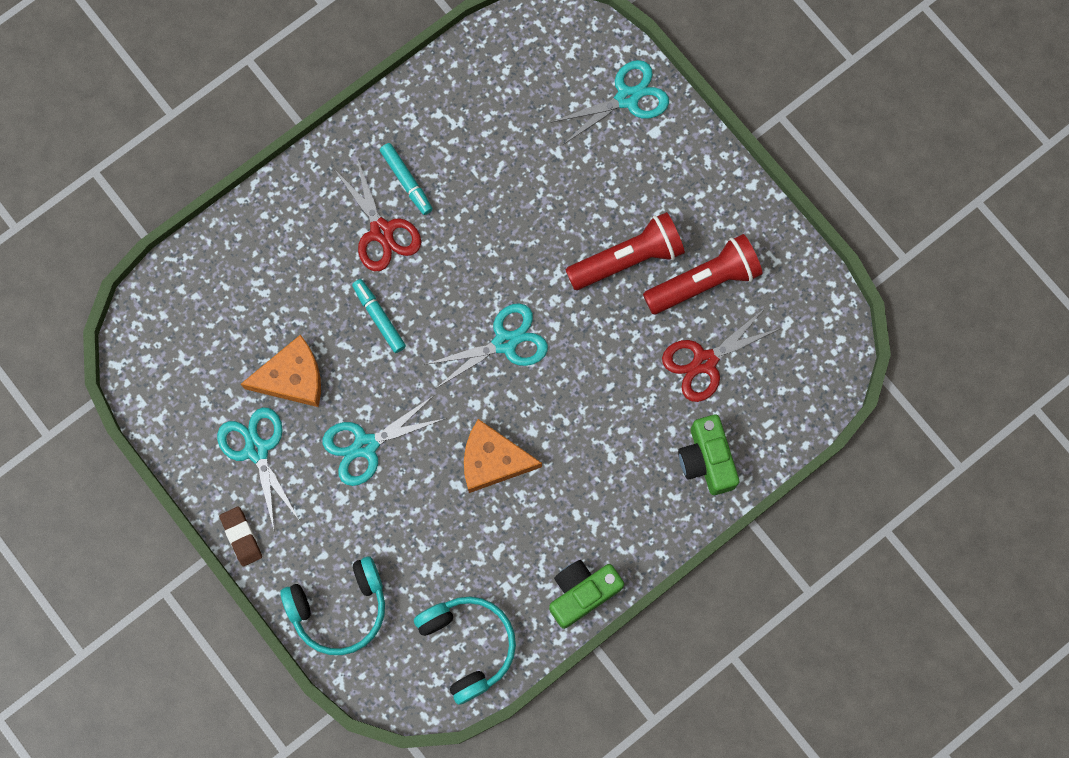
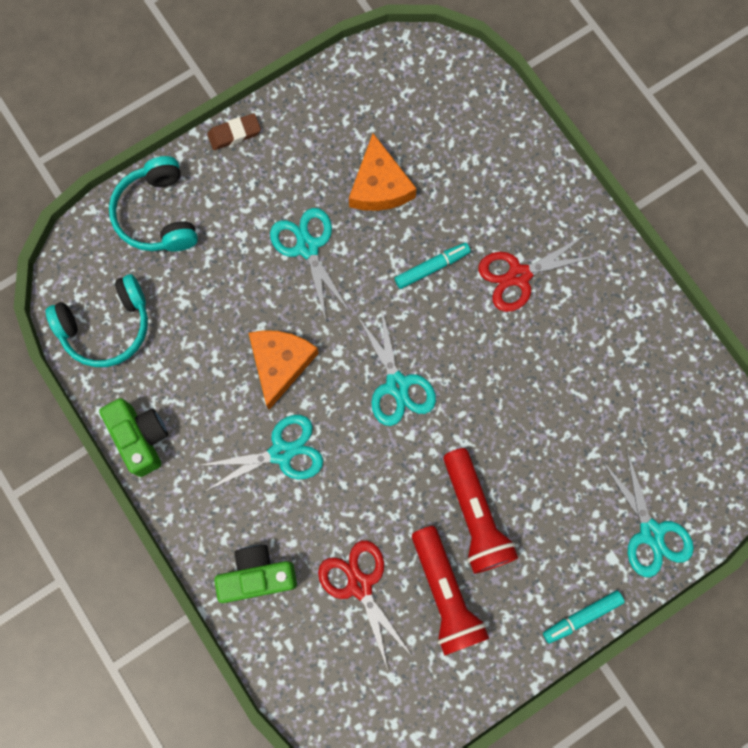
camera: 95 degrees right, 0 degrees up
turquoise scissors [217,407,300,529] -> turquoise scissors moved to [197,415,323,492]
turquoise marker [380,143,433,215] -> turquoise marker moved to [543,590,625,644]

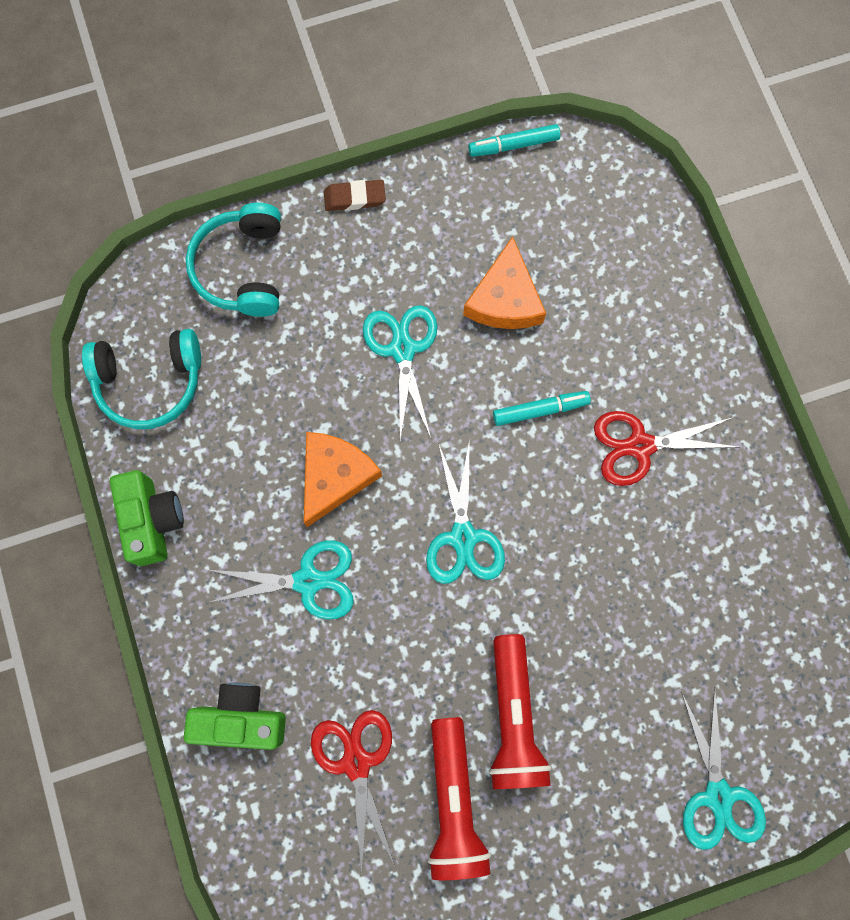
camera: 15 degrees right, 0 degrees up
turquoise marker [543,590,625,644] -> turquoise marker moved to [468,124,561,157]

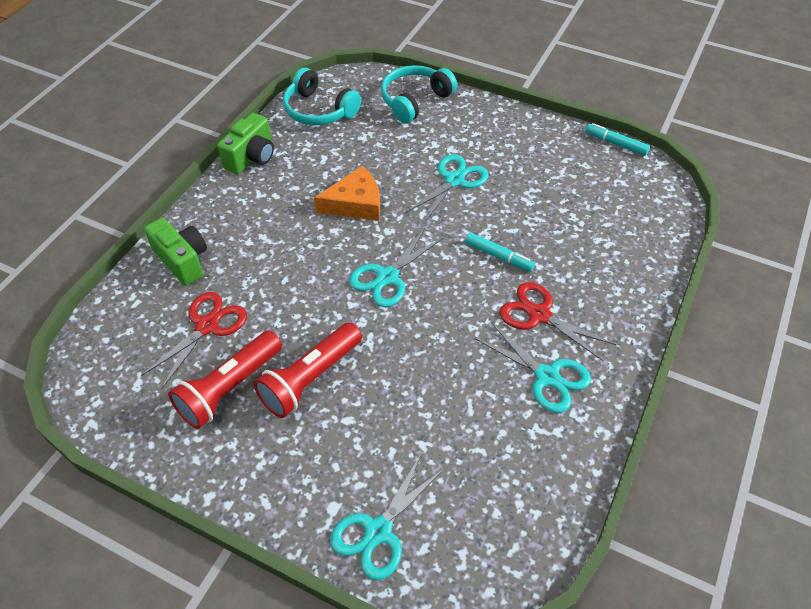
camera: 45 degrees right, 25 degrees down
turquoise scissors [207,540,353,620] -> turquoise scissors moved to [475,322,591,413]
brown eraser [324,180,386,211] -> none
orange cheese [463,236,546,329] -> none

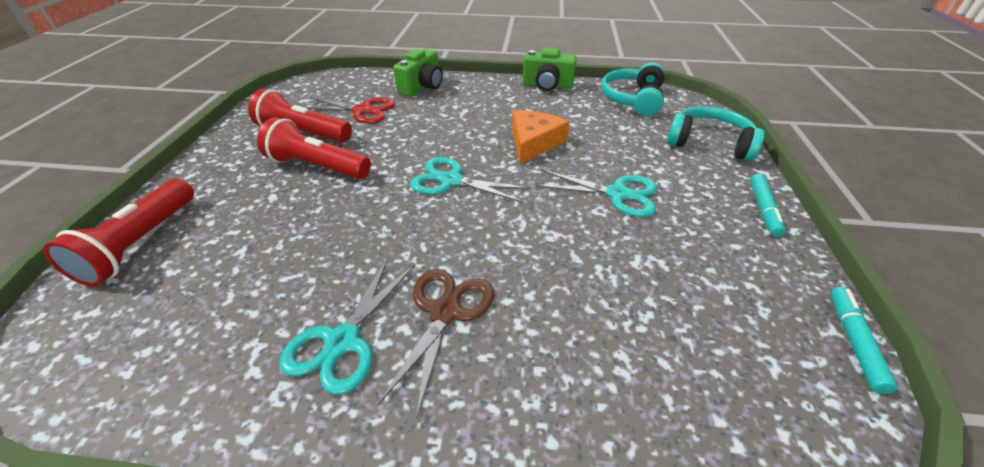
camera: 70 degrees right, 10 degrees down
orange cheese [314,166,380,221] -> orange cheese turned 120 degrees counterclockwise [512,110,570,164]
turquoise scissors [330,454,445,581] -> red flashlight [43,178,194,287]
turquoise marker [465,232,535,272] -> turquoise marker moved to [750,174,786,237]
red scissors [499,282,616,362] -> brown scissors [377,269,494,419]

